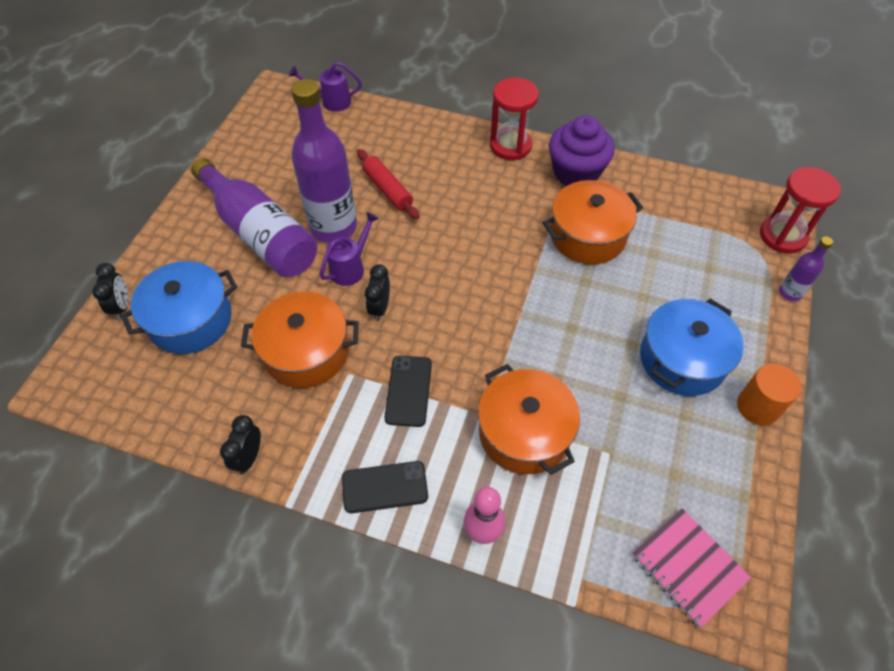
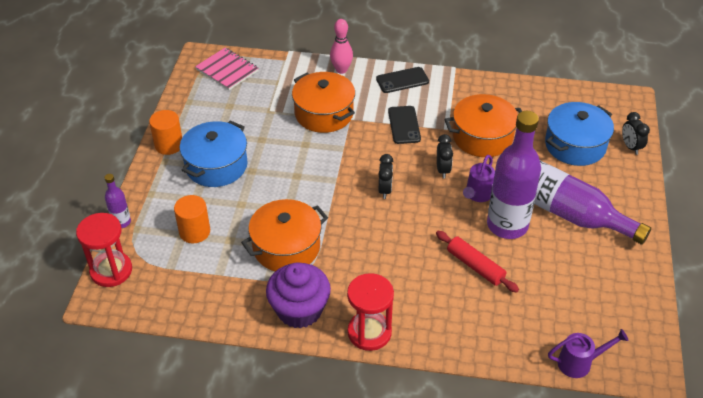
camera: 170 degrees right, 10 degrees down
black clock [220,415,261,475] -> black clock moved to [378,154,393,199]
none -> orange cylinder [174,195,210,244]

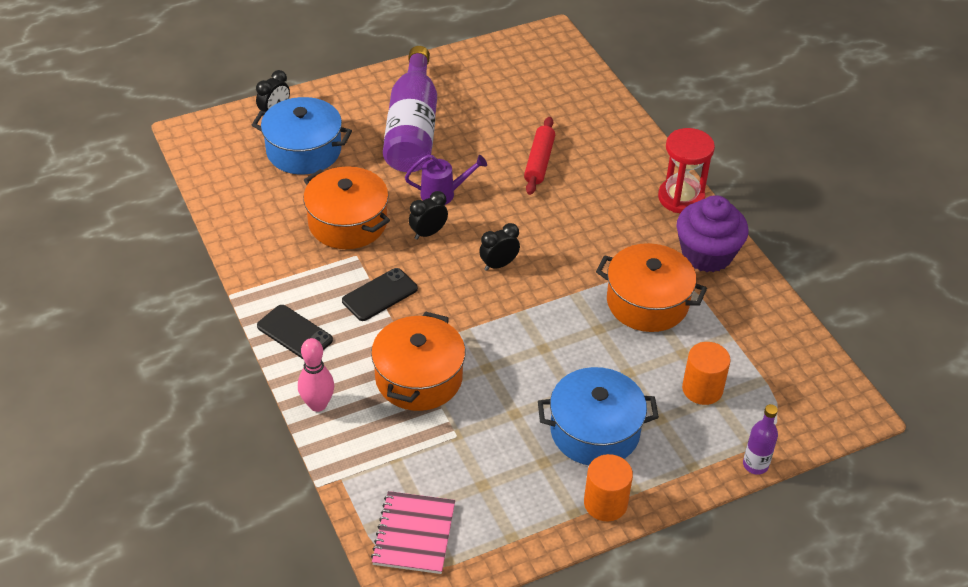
camera: 125 degrees left, 0 degrees up
red hourglass [76,213,132,287] -> none
purple bottle [487,111,541,239] -> none
purple watering can [548,329,629,378] -> none

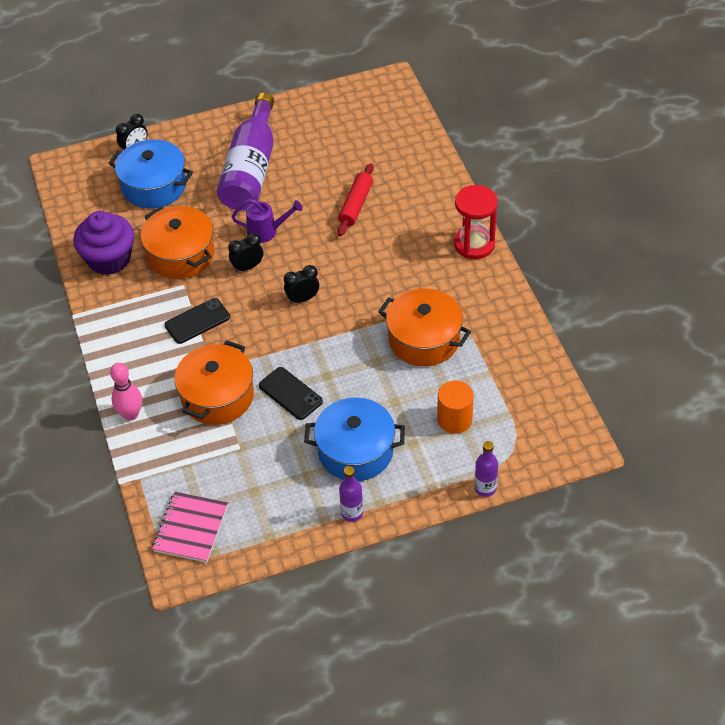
camera: 10 degrees right, 5 degrees up
black phone [257,305,333,360] -> black phone moved to [259,367,323,420]
orange cylinder [584,454,633,521] -> purple bottle [339,466,363,522]
purple cupcake [677,195,749,272] -> purple cupcake moved to [73,211,134,275]

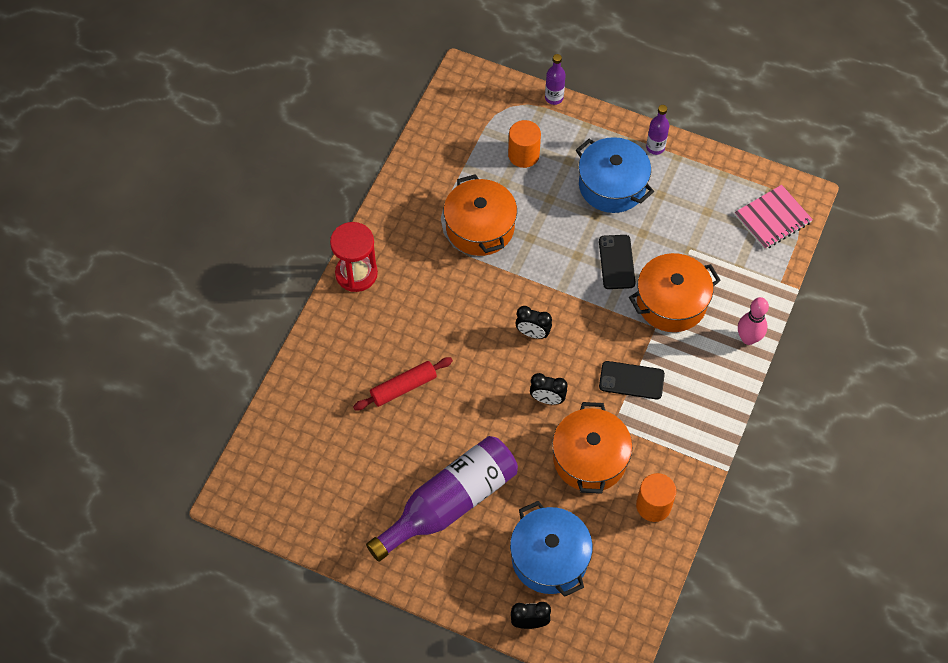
camera: 140 degrees left, 10 degrees up
purple cupcake [73,211,134,275] -> orange cylinder [636,473,676,522]
purple watering can [232,199,303,243] -> none

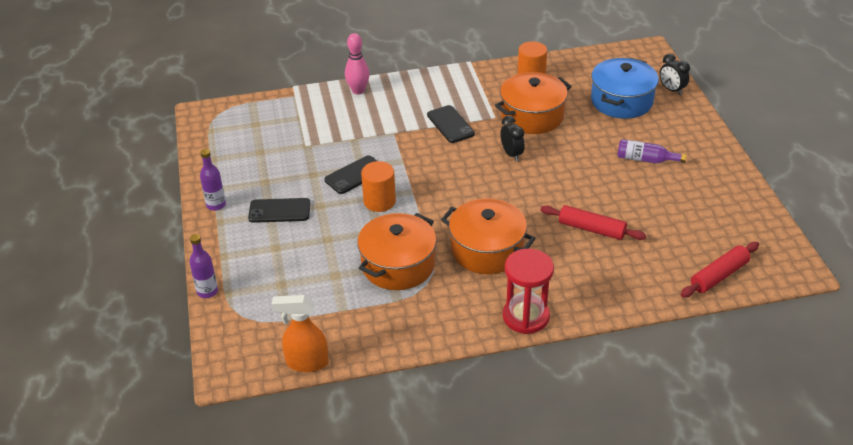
camera: 125 degrees left, 20 degrees down
purple bottle [366,436,518,562] -> purple bottle [617,139,686,163], size x0.45
orange cylinder [508,120,541,168] -> orange cylinder moved to [361,161,396,212]
black clock [516,306,552,339] -> none
blue pot [576,137,654,213] -> black phone [248,198,310,223]
orange pot [629,253,721,332] -> orange pot moved to [441,199,536,274]
pink notebook [735,185,813,249] -> none
none -> orange spray bottle [272,295,328,372]
none -> red rolling pin [681,242,759,297]

